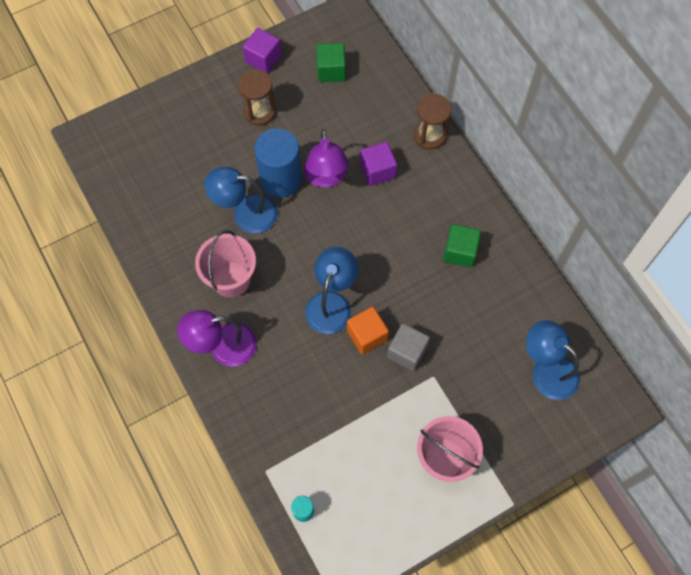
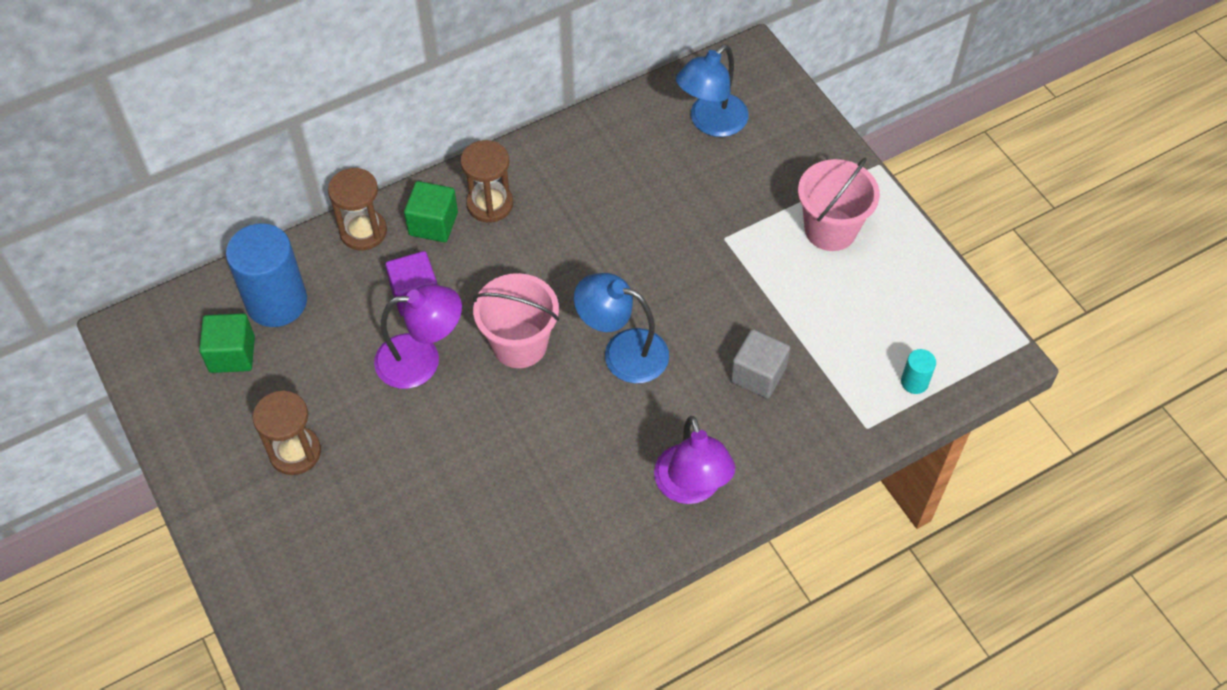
camera: 90 degrees left, 10 degrees down
pink bucket [195,230,256,298] -> pink bucket moved to [473,273,559,368]
blue lamp [204,167,278,233] -> none
purple cube [243,28,281,73] -> none
blue cylinder [254,128,302,197] -> blue cylinder moved to [226,223,307,327]
orange cube [347,307,389,354] -> none
grey cube [387,323,430,371] -> grey cube moved to [730,329,790,399]
green cube [443,224,481,268] -> green cube moved to [404,181,458,242]
none -> brown hourglass [460,140,513,223]

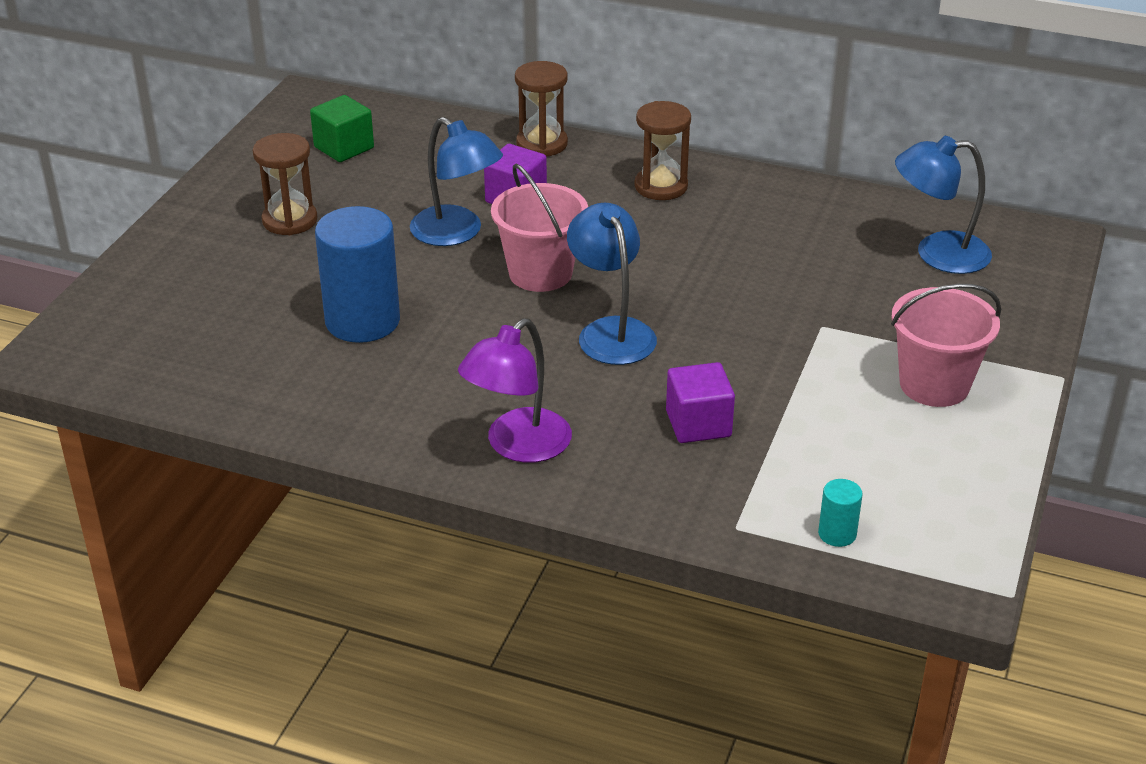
camera: 50 degrees right, 20 degrees down
blue cylinder [226,223,307,327] -> blue cylinder moved to [315,206,400,343]
purple lamp [374,284,462,389] -> blue lamp [410,117,503,246]
green cube [404,181,458,242] -> none
grey cube [730,329,790,399] -> purple cube [666,362,735,443]

